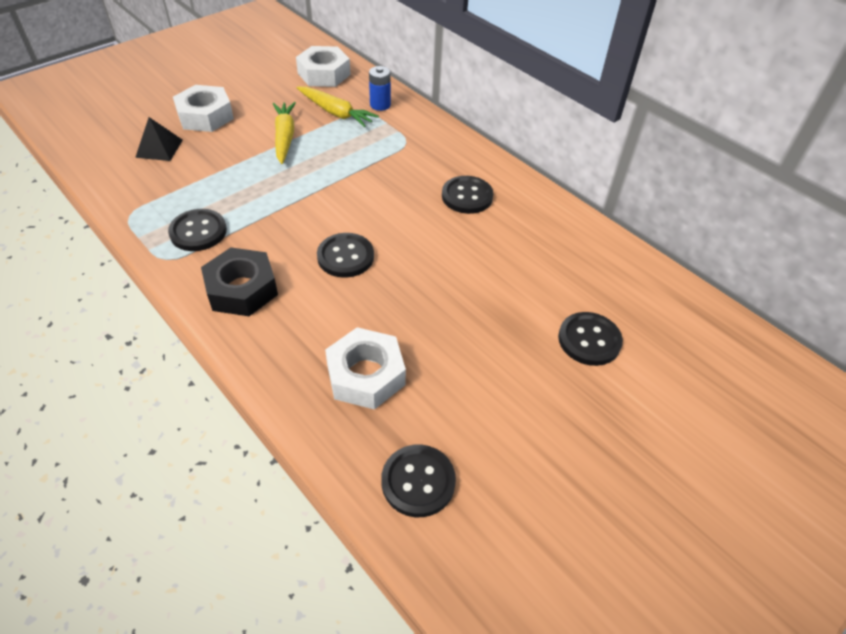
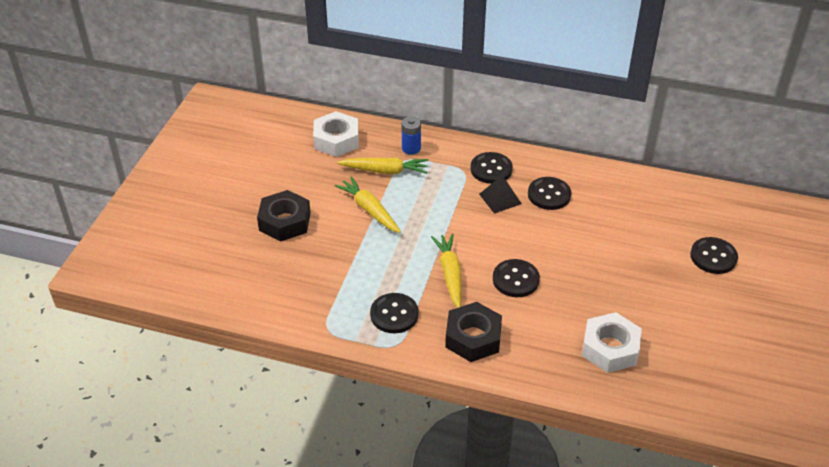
camera: 30 degrees left, 5 degrees down
black pyramid [135,117,183,161] -> black pyramid moved to [479,175,522,214]
white nut [173,85,234,132] -> black nut [257,190,311,242]
black button [381,445,456,517] -> black button moved to [470,152,513,184]
none -> yellow carrot [431,234,461,308]

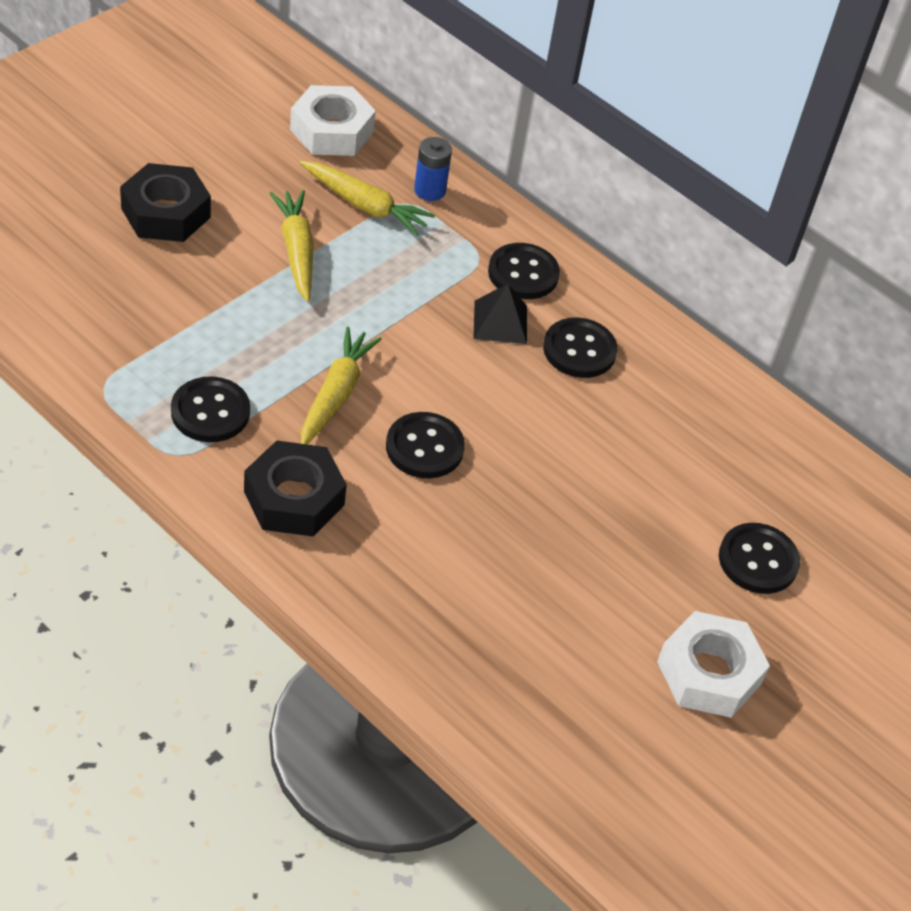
camera: 20 degrees right, 5 degrees up
white nut [582,312,642,373] -> white nut moved to [657,611,770,718]

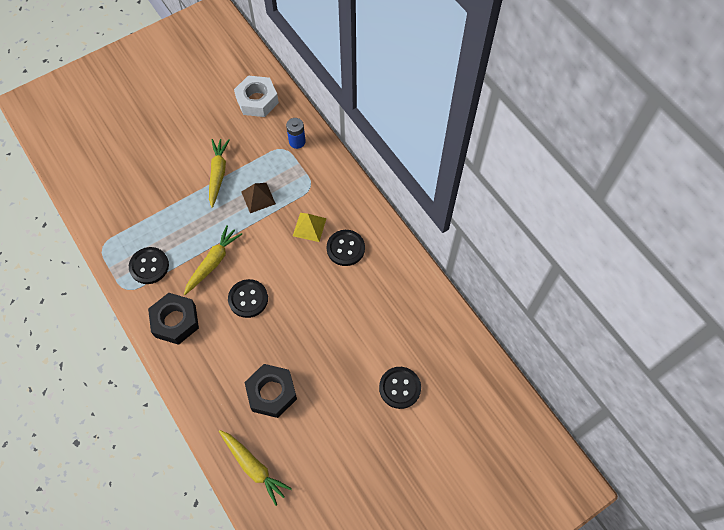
camera: 20 degrees right, 15 degrees up
black nut [120,163,211,242] -> black nut moved to [244,364,297,418]
yellow carrot [299,161,435,236] -> yellow carrot moved to [219,430,292,506]
black pyramid [473,284,527,344] -> yellow pyramid [293,213,327,242]
black button [488,243,560,299] -> none
white nut [657,611,770,718] -> none
none -> brown pyramid [241,183,276,213]

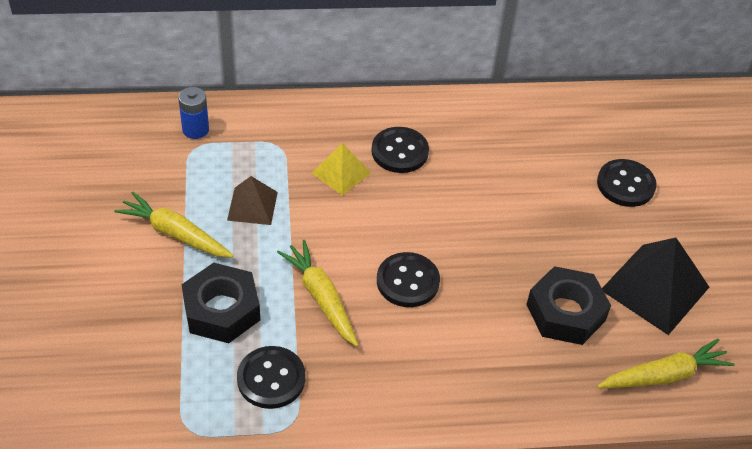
camera: 65 degrees left, 15 degrees down
black nut [148,293,199,345] -> black nut moved to [181,263,260,343]
white nut [234,75,279,117] -> none
none -> black pyramid [602,238,709,335]

